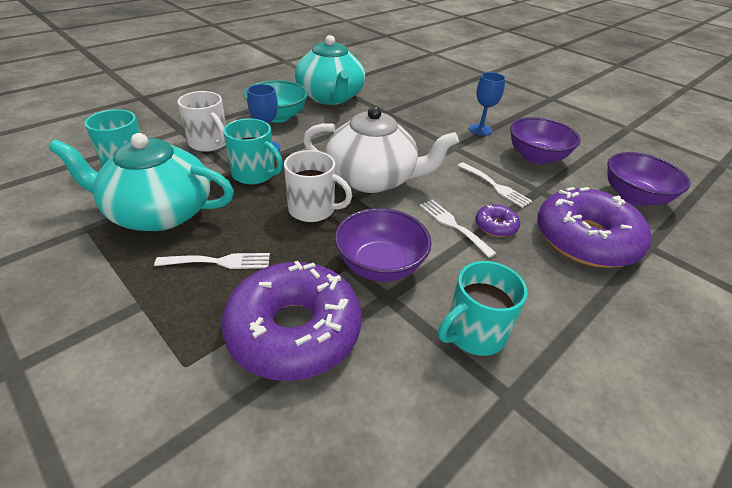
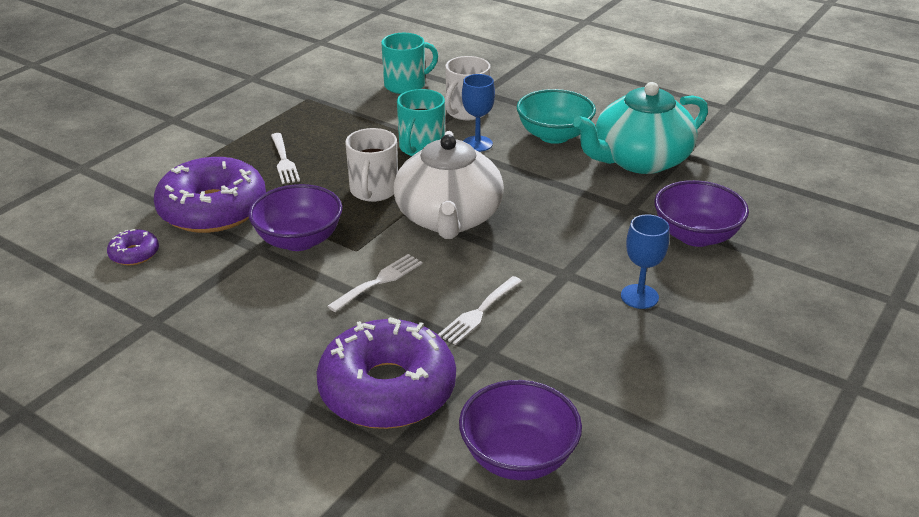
camera: 80 degrees right, 5 degrees down
turquoise teapot [49,133,234,231] -> none
turquoise mug [438,261,527,356] -> none
purple donut [475,204,520,237] -> purple donut moved to [107,229,159,265]
purple bowl [510,117,581,164] -> purple bowl moved to [654,180,749,247]

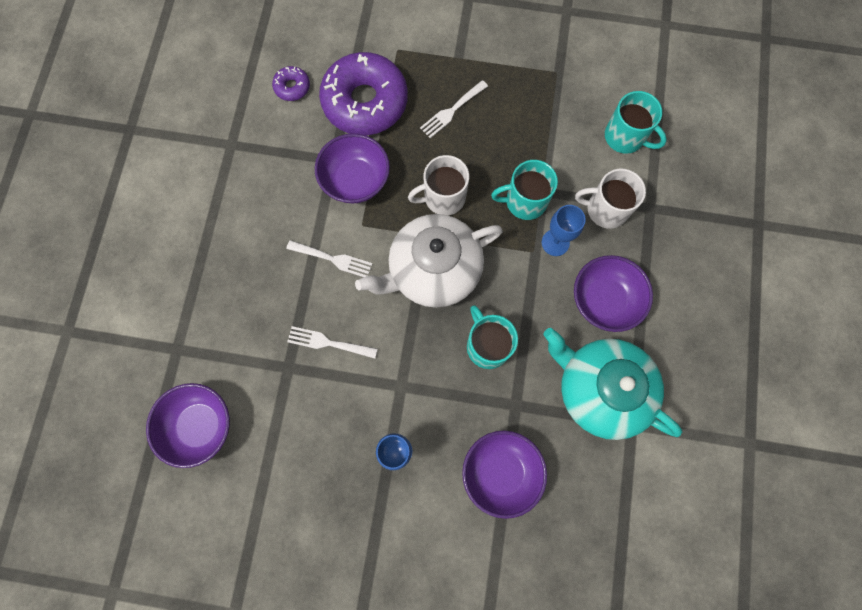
camera: 65 degrees right, 40 degrees up
purple donut [317,317,456,429] -> none
turquoise bowl [517,89,596,144] -> purple bowl [574,255,653,332]
none -> turquoise mug [467,305,518,369]

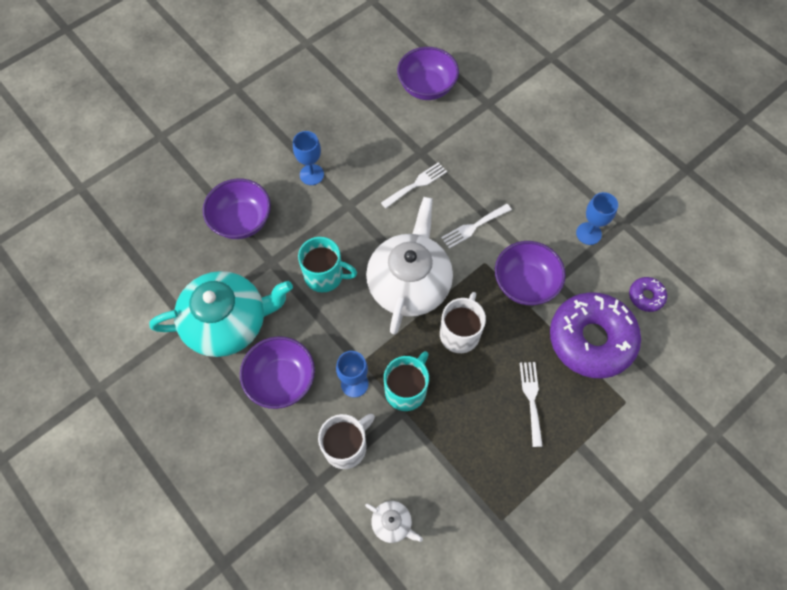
camera: 130 degrees right, 10 degrees down
turquoise mug [605,91,667,154] -> white teapot [365,501,423,543]
none -> blue goblet [576,192,618,245]

